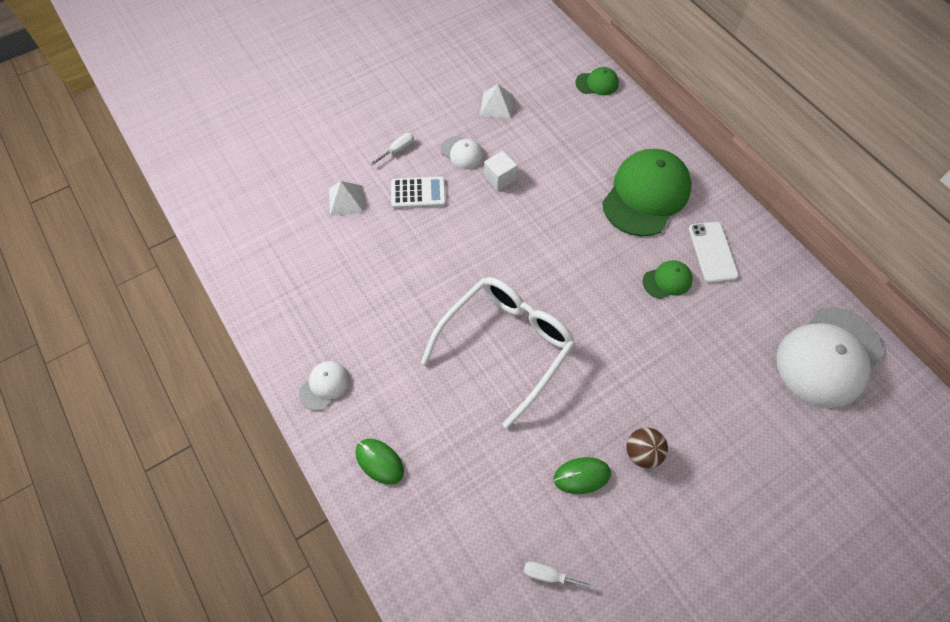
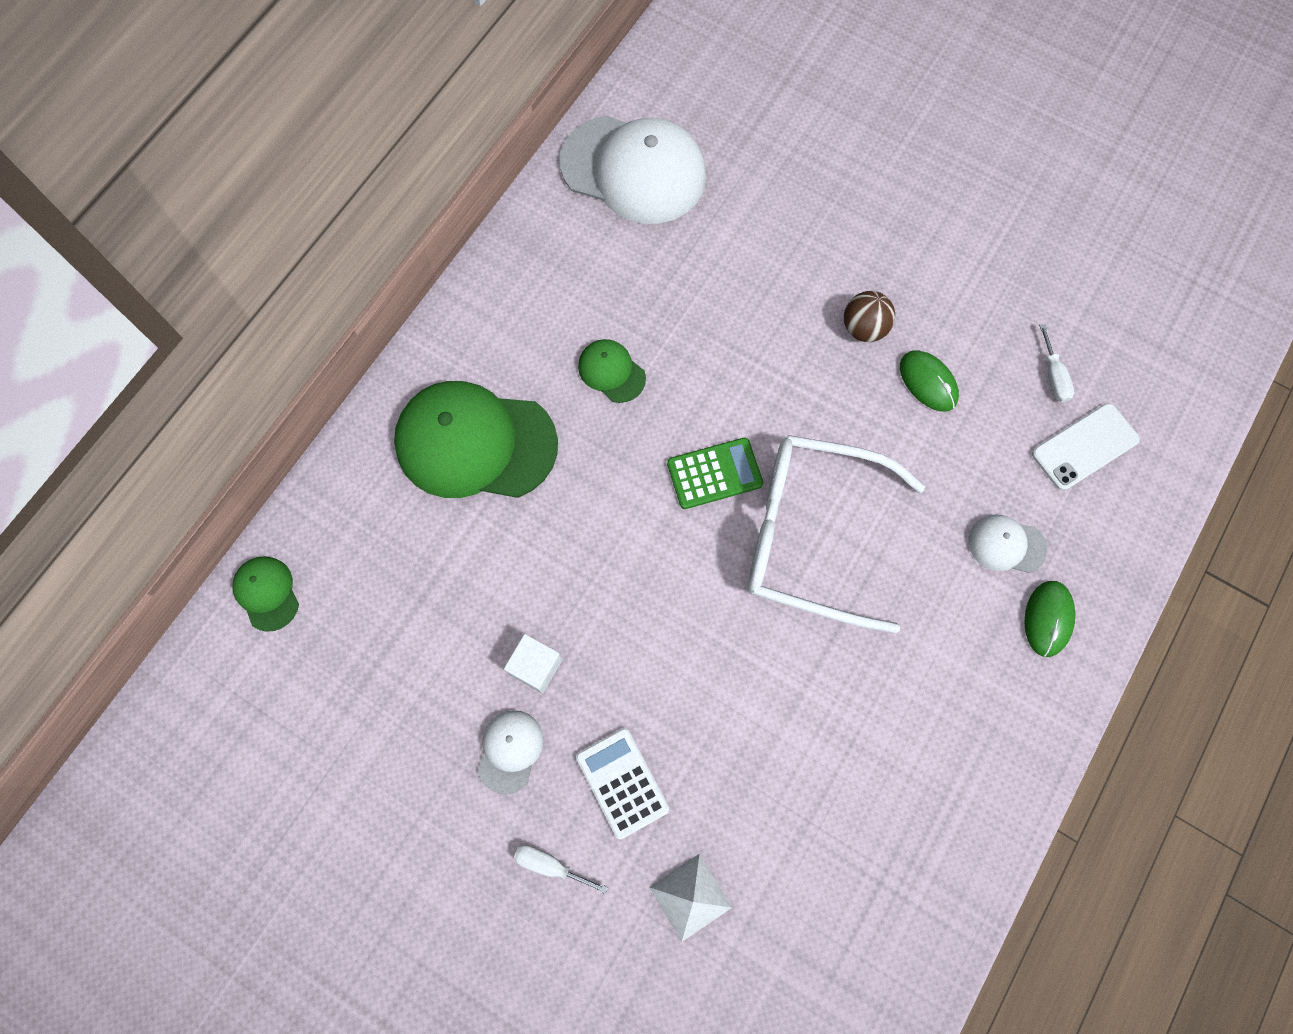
camera: 115 degrees left, 10 degrees up
white cap [299,361,350,411] -> white cap moved to [969,514,1047,573]
white pyramid [480,84,514,118] -> none
white phone [689,222,739,283] -> white phone moved to [1032,403,1140,490]
none -> green calculator [667,438,763,509]

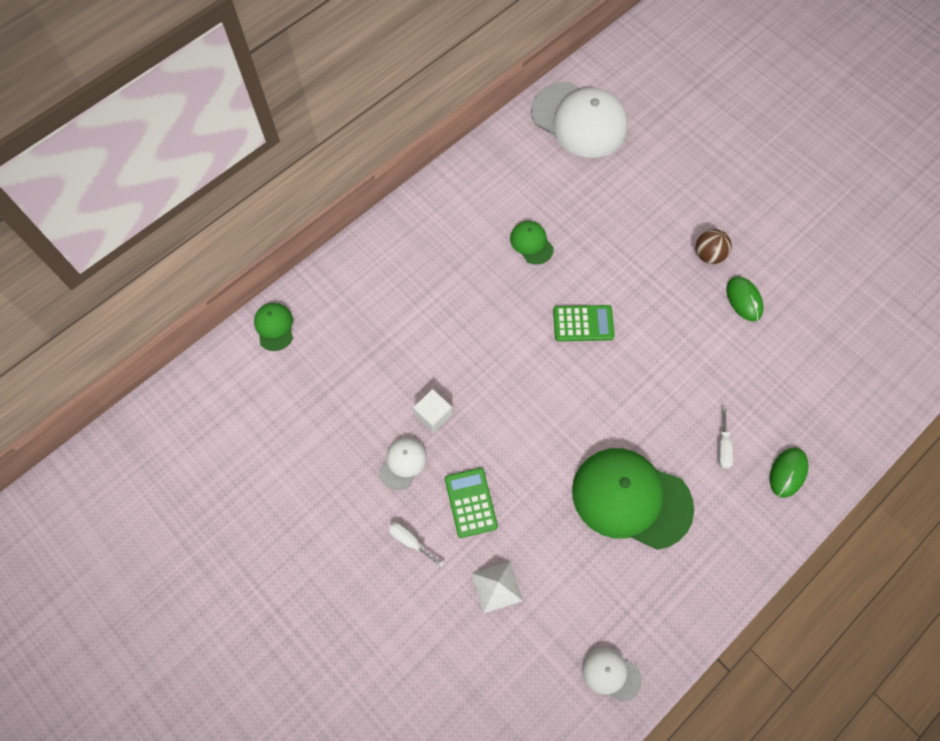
camera: 15 degrees right, 5 degrees down
green cap [394,381,558,498] -> green cap moved to [572,448,694,550]
white calculator [576,728,669,839] -> green calculator [445,468,498,538]
white glasses [748,435,925,633] -> none
white cap [969,514,1047,573] -> white cap moved to [582,647,642,702]
white phone [1032,403,1140,490] -> none
white screwdriver [1039,324,1074,402] -> white screwdriver moved to [718,407,733,469]

